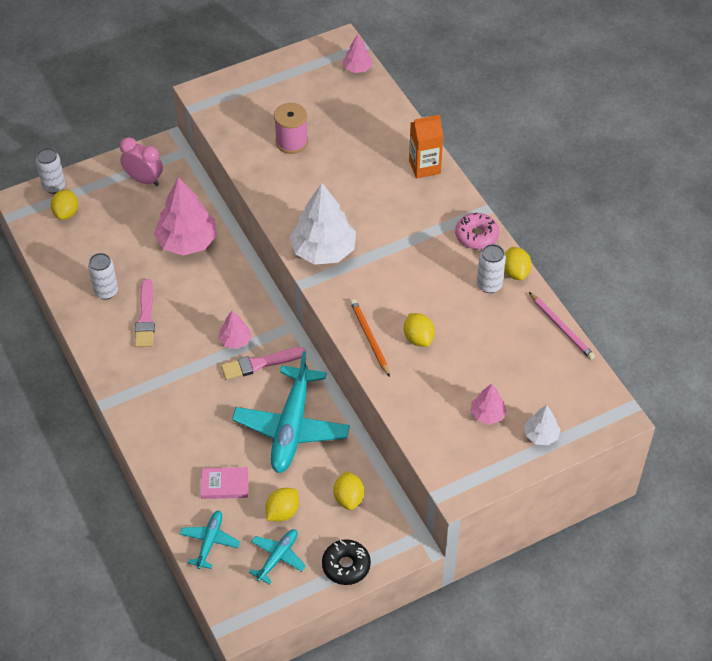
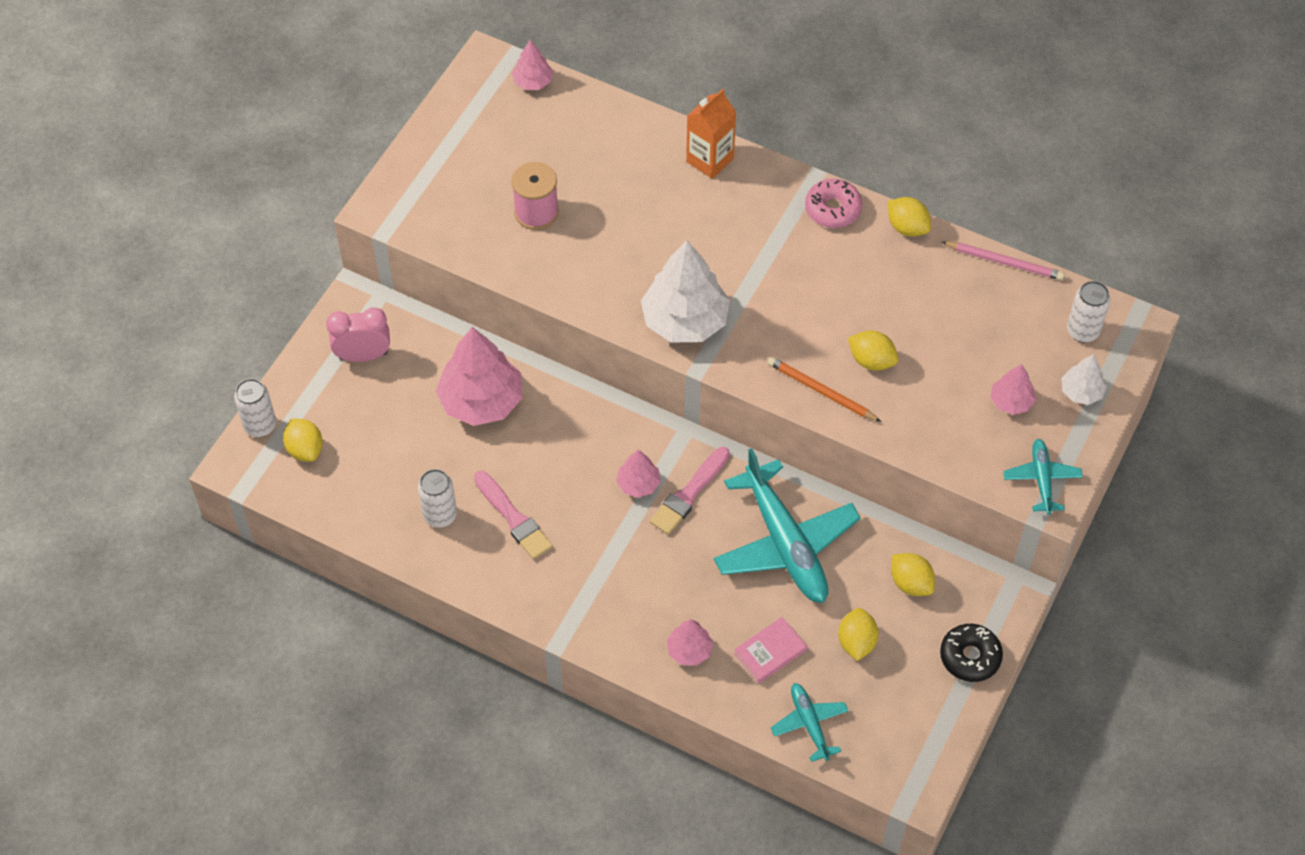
camera: 35 degrees left, 5 degrees up
turquoise plane [249,529,306,584] -> turquoise plane moved to [1003,439,1083,515]
white can [477,244,506,293] -> white can moved to [1067,281,1110,343]
none -> pink tree [667,619,713,666]

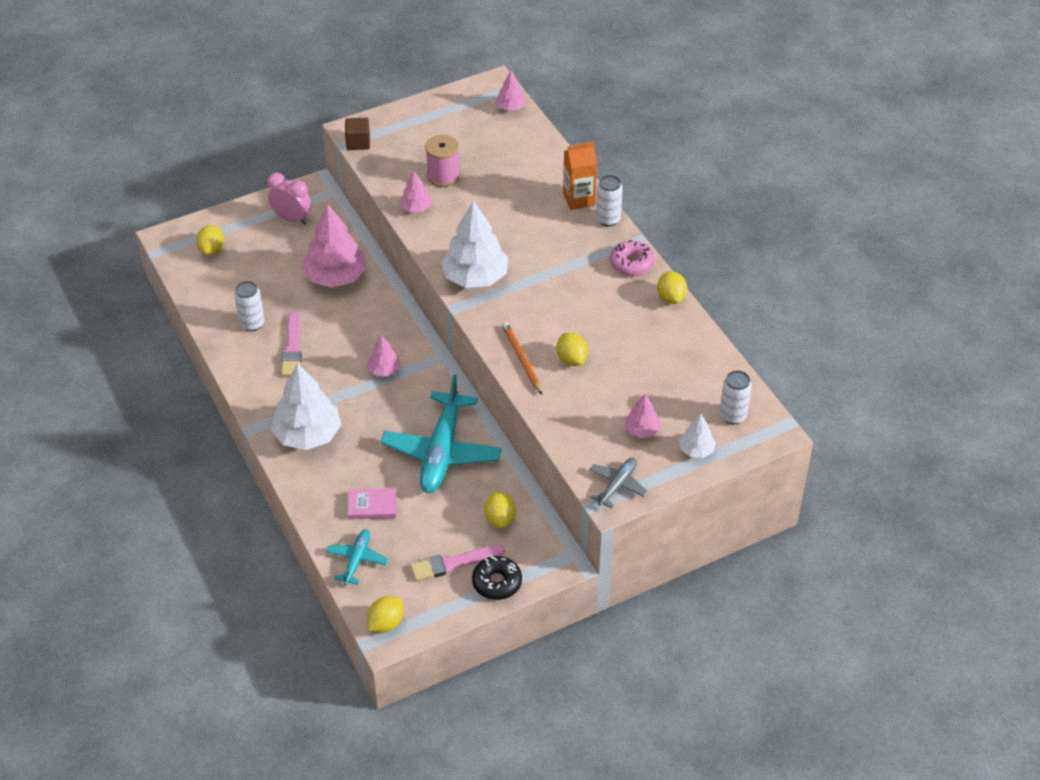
camera: 35 degrees right, 10 degrees down
white can [234,379,276,437] -> white can moved to [596,175,623,227]
pink brush [650,447,730,535] -> pink brush moved to [410,545,505,581]
pink tree [667,619,713,666] -> pink tree moved to [400,171,432,212]
yellow lemon [838,608,879,661] -> yellow lemon moved to [367,596,403,633]
pink pencil [942,241,1065,280] -> none
turquoise plane [1003,439,1083,515] -> grey plane [589,457,648,508]
none -> white tree [271,363,341,450]
none -> brown cube [345,118,370,150]

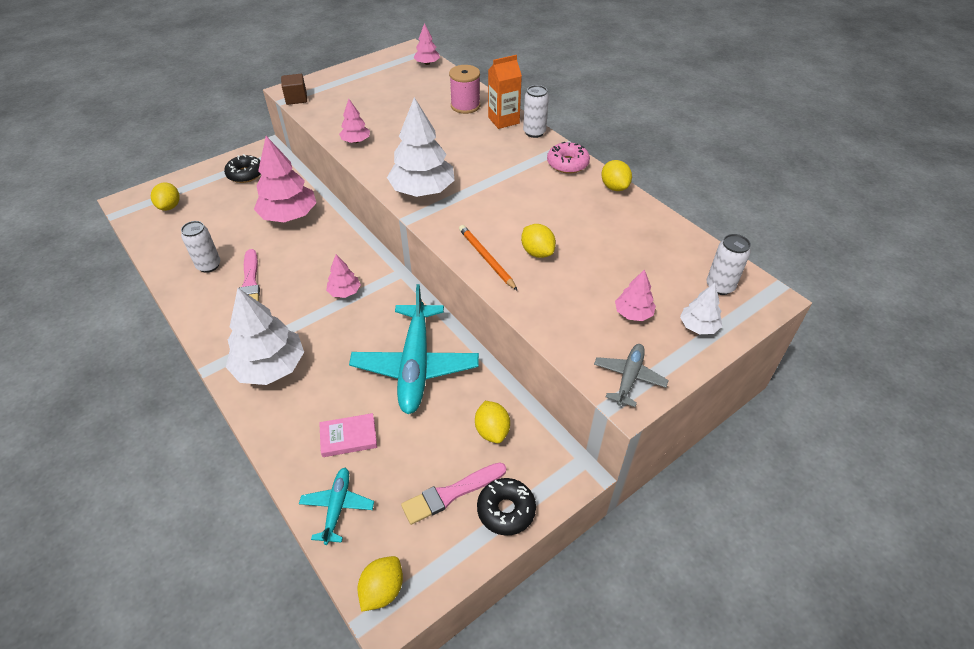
camera: 10 degrees left, 0 degrees up
pink clock [268,173,311,225] -> black donut [224,154,261,183]
pink spool [425,135,460,187] -> pink spool moved to [449,65,480,114]

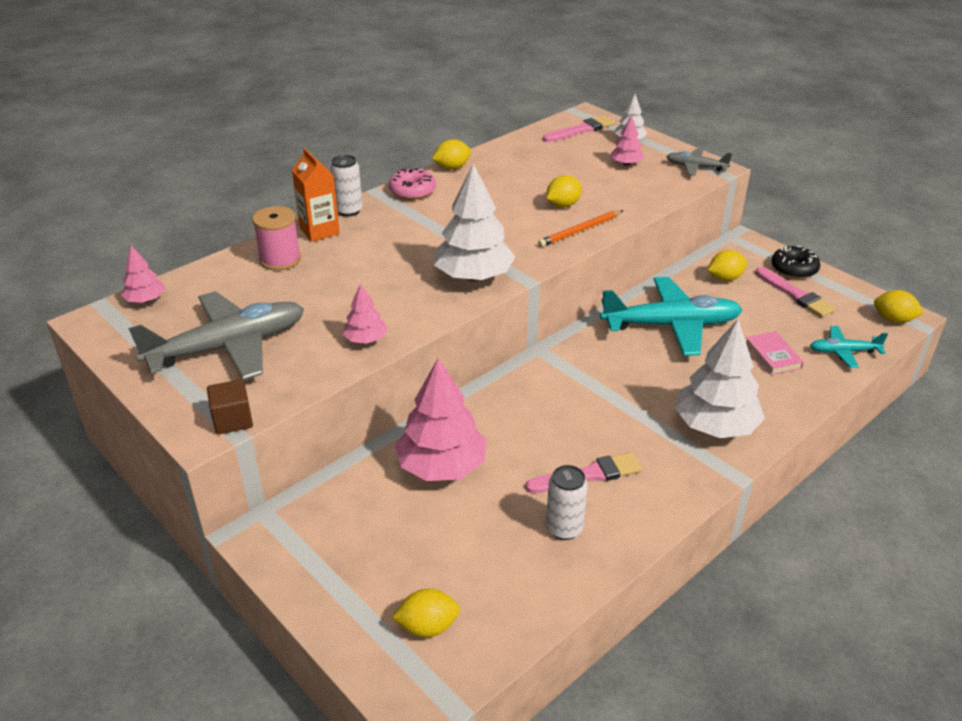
camera: 95 degrees left, 10 degrees down
black donut [224,154,261,183] -> none
pink tree [326,255,361,298] -> none
white can [707,234,751,295] -> pink brush [543,115,615,142]
none -> grey plane [128,291,304,380]

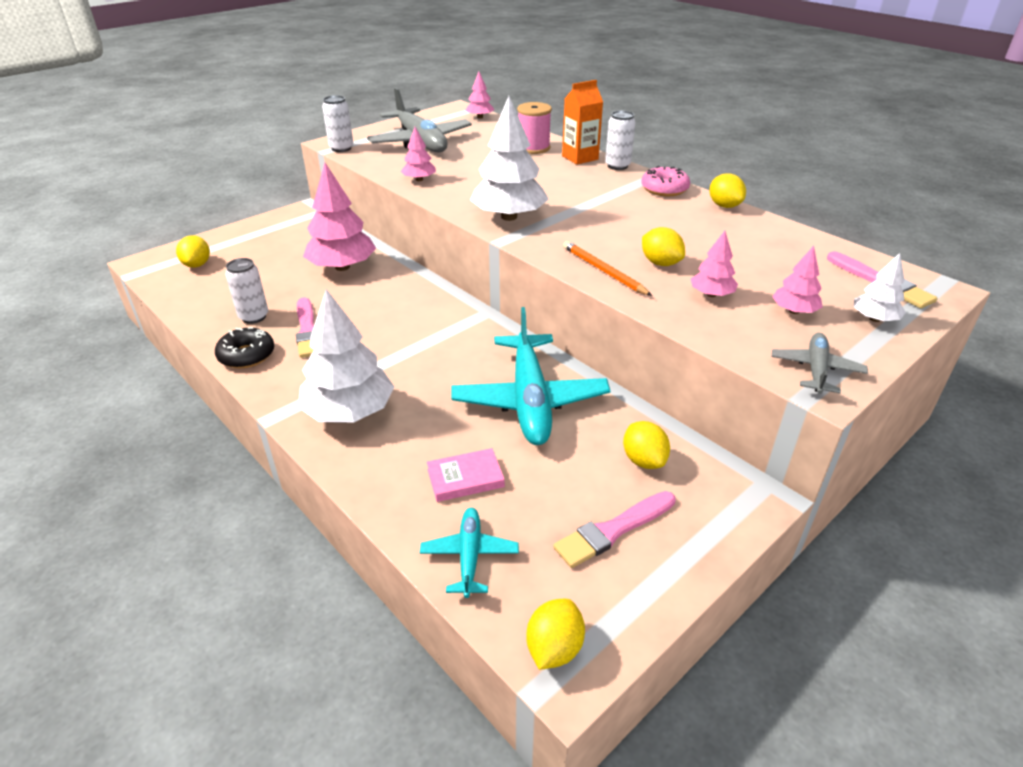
camera: 90 degrees right, 0 degrees up
brown cube [207,379,253,435] -> white can [322,95,353,152]
black donut [771,246,820,279] -> black donut moved to [215,327,274,368]
none -> pink tree [691,231,738,297]

